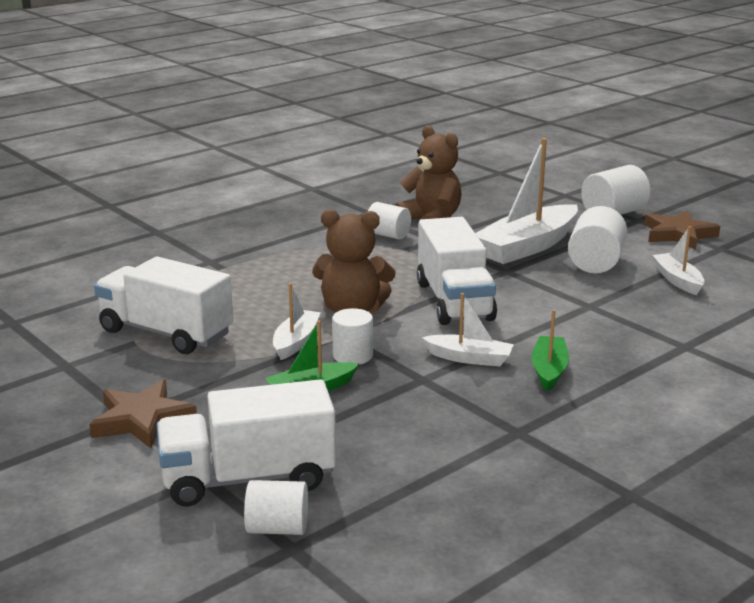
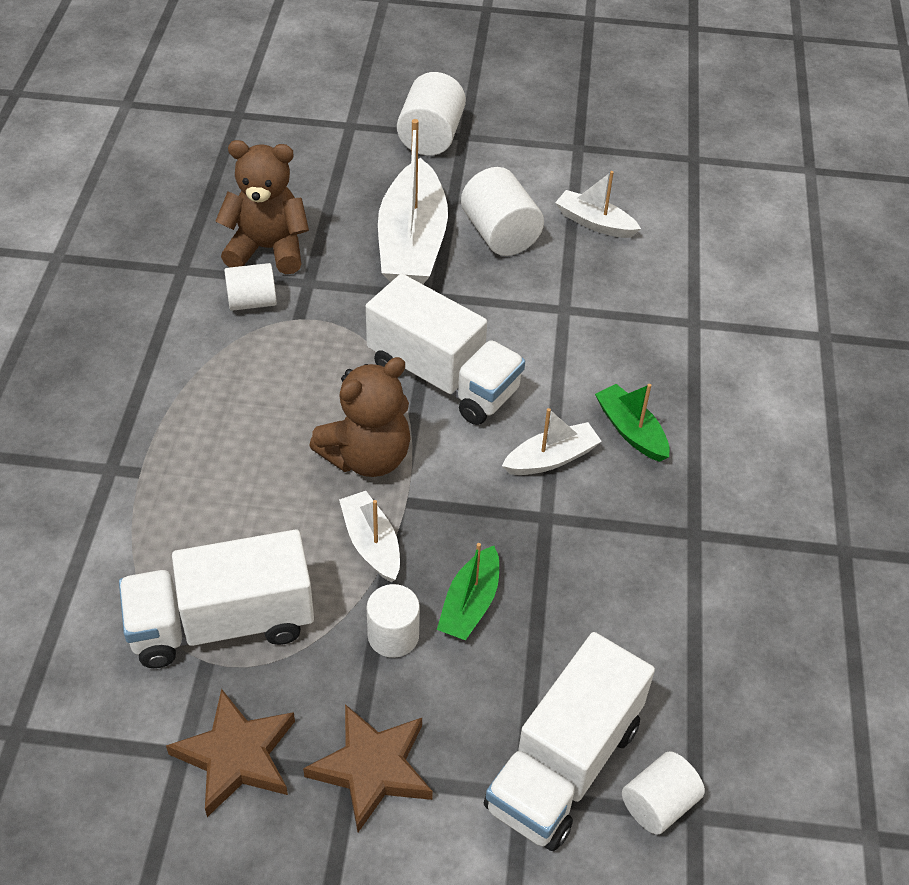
camera: 45 degrees left, 25 degrees up
white cylinder [332,308,373,364] -> white cylinder moved to [367,584,420,658]
brown star [644,210,720,250] -> brown star moved to [166,689,295,817]

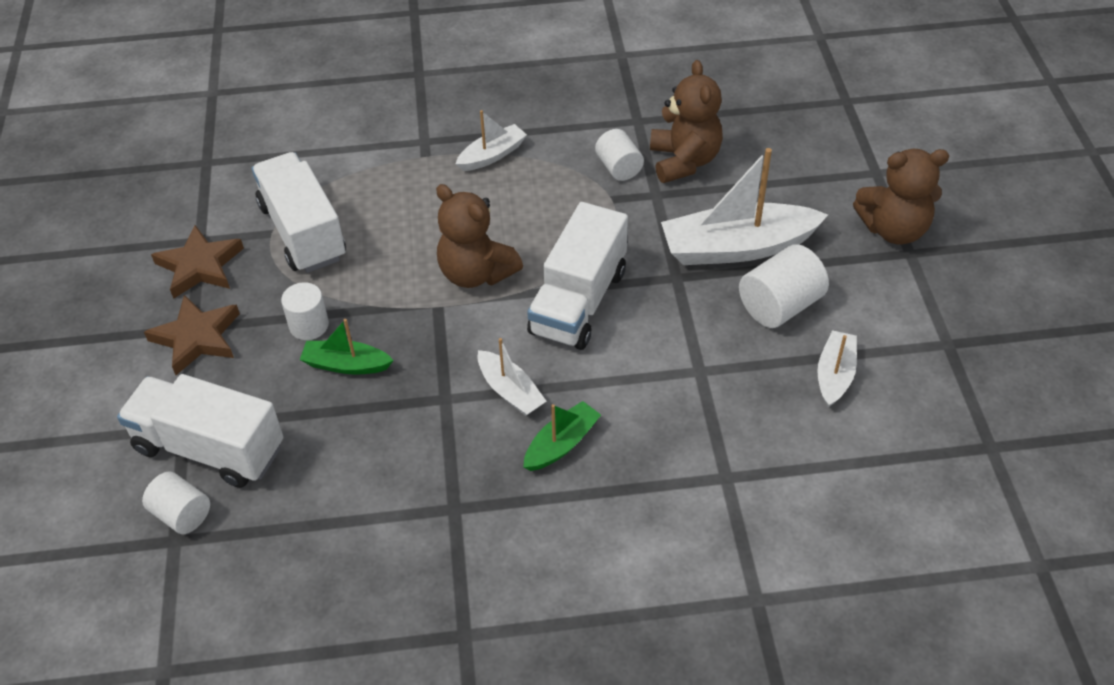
camera: 80 degrees right, 0 degrees up
white boat [339,491,400,582] -> white boat moved to [455,110,527,171]
white cylinder [397,72,466,156] -> brown teddy bear [853,149,949,245]

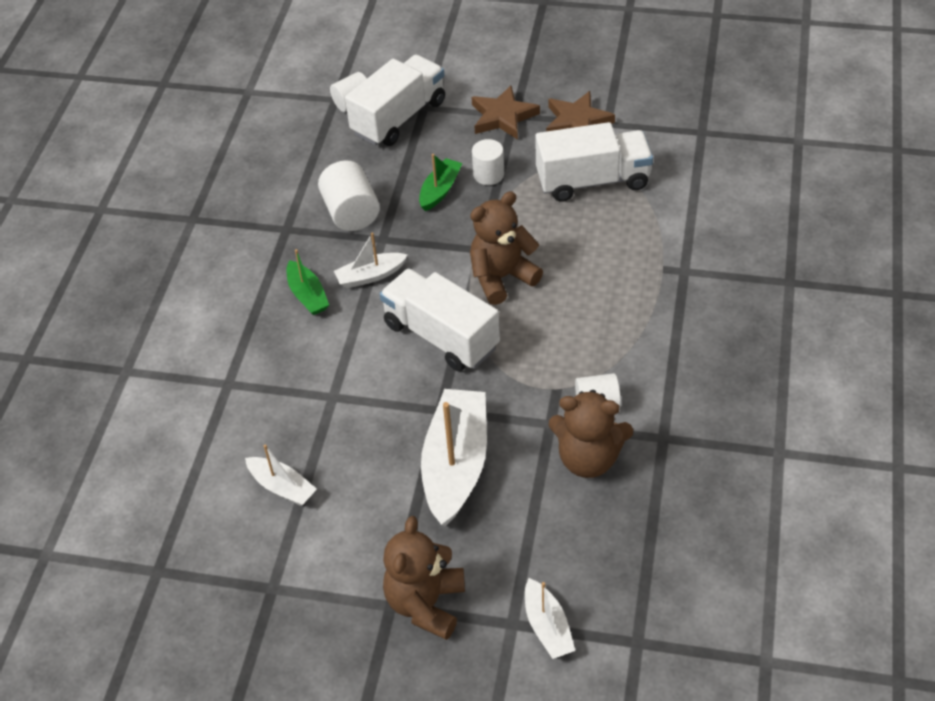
camera: 110 degrees right, 0 degrees up
white boat [455,110,527,171] -> white boat moved to [525,578,575,659]
white cylinder [739,244,829,328] -> white cylinder moved to [318,160,380,231]

